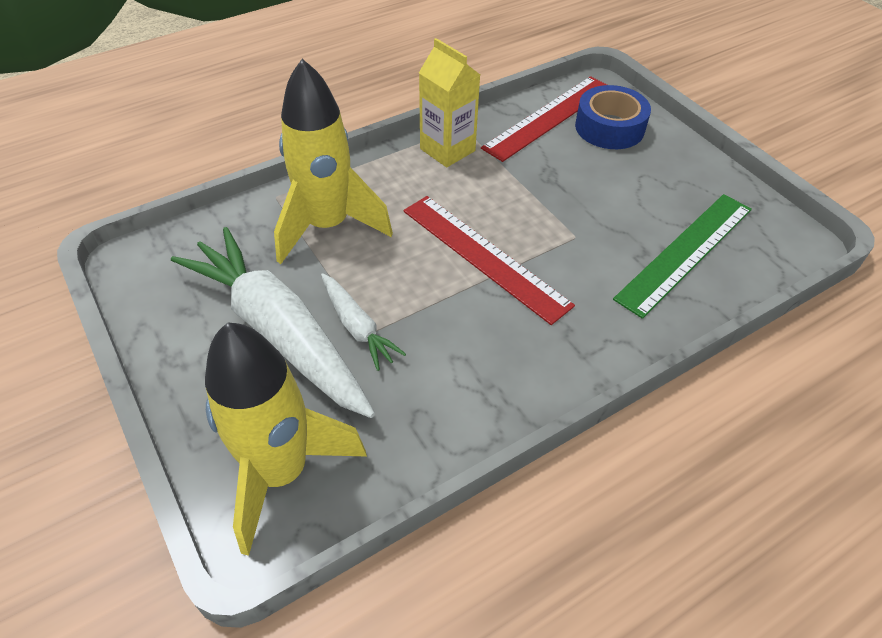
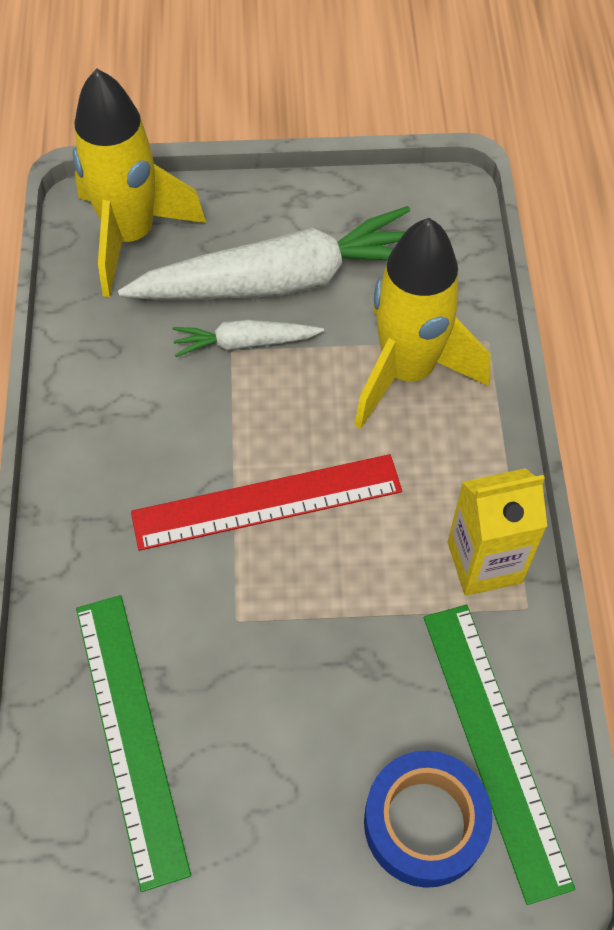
camera: 120 degrees right, 10 degrees up
red ruler [481,76,607,162] -> green ruler [424,605,575,905]

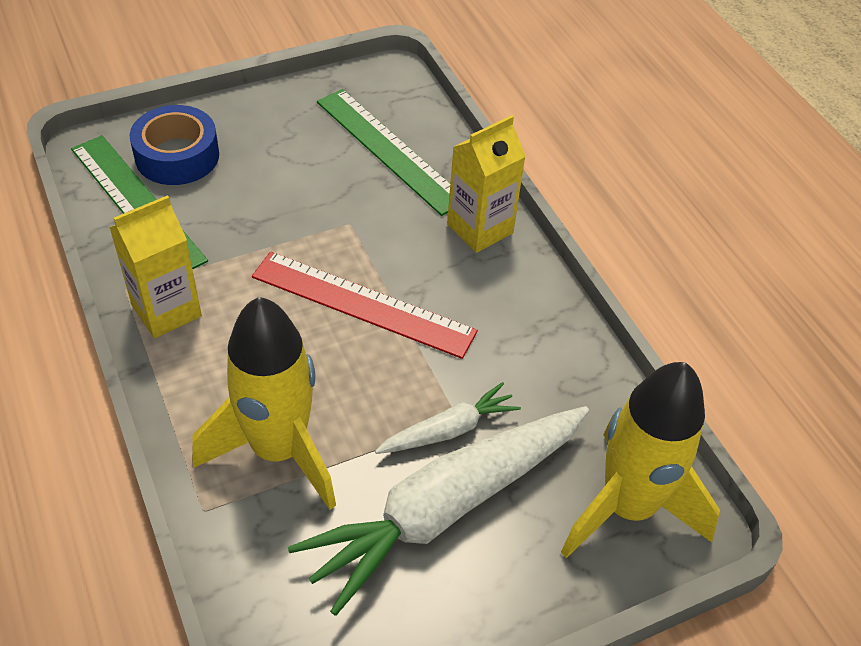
camera: 155 degrees right, 10 degrees down
red ruler [131,454,402,551] -> red ruler turned 60 degrees clockwise [252,252,478,359]
none -> yellow carton [447,115,526,253]

